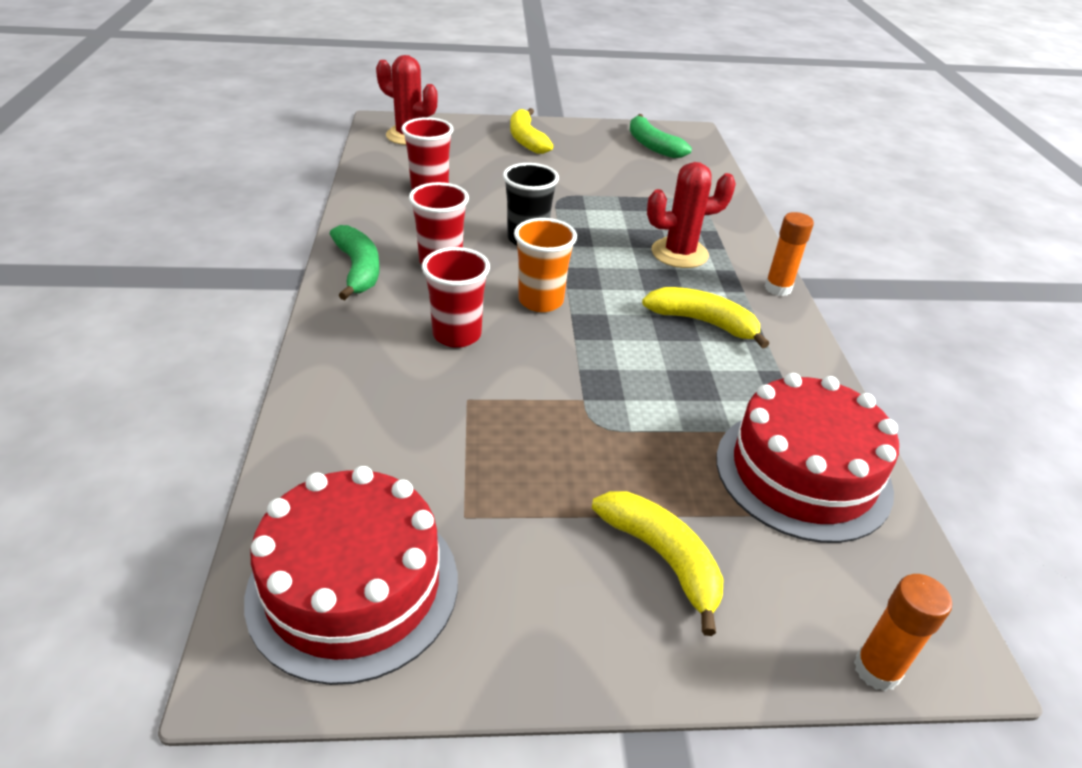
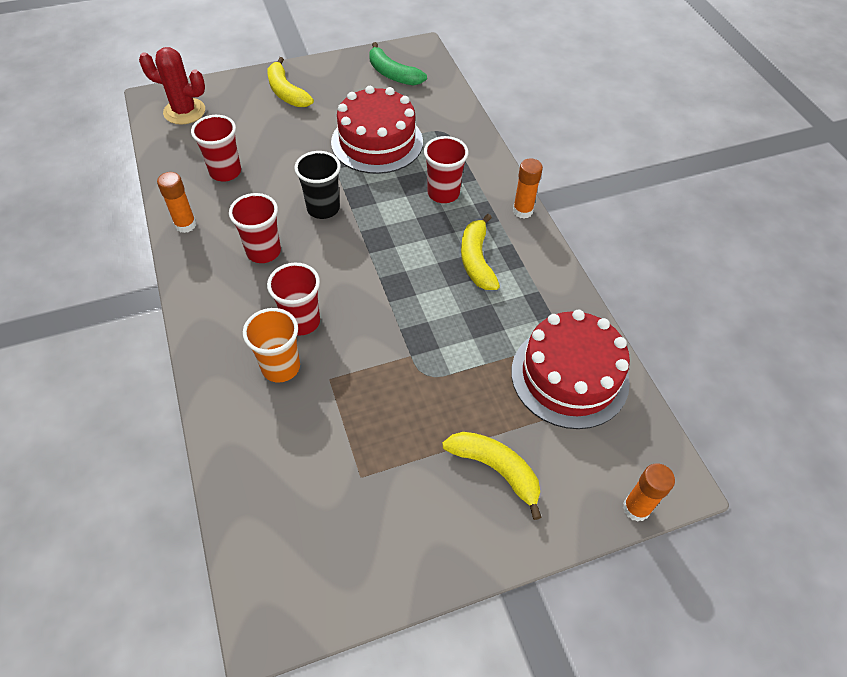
camera: 15 degrees left, 15 degrees up
red cake [244,466,458,685] -> red cake moved to [331,86,423,174]
green banana [330,225,380,300] -> none
orange cup [514,218,577,312] -> orange cup moved to [243,308,300,382]
yellow banana [642,287,769,349] -> yellow banana turned 105 degrees counterclockwise [461,214,500,290]
red cactus [647,162,736,268] -> red cup [424,136,469,203]
none -> orange glue stick [157,172,196,233]

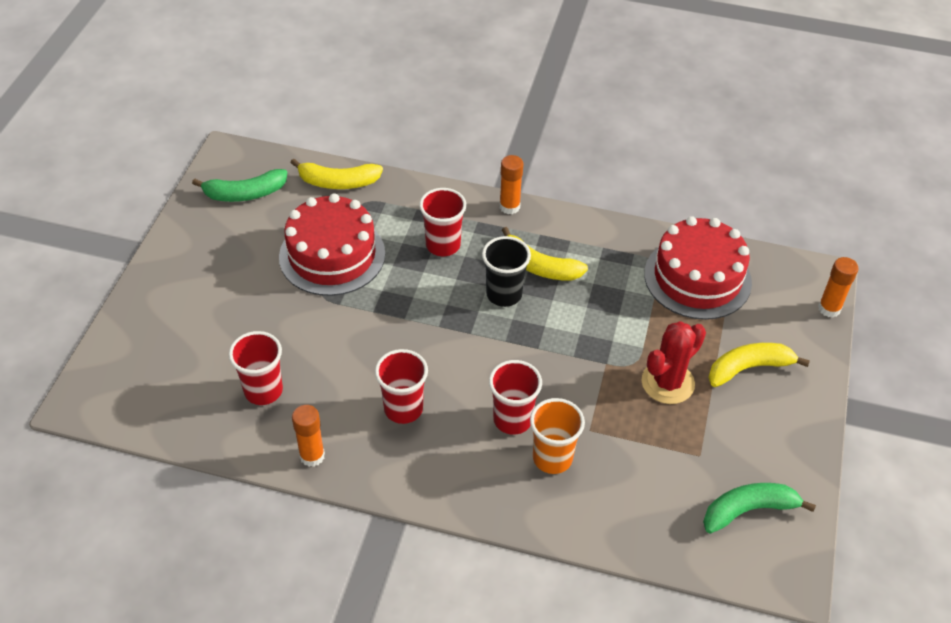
camera: 55 degrees left, 5 degrees down
red cactus [139,47,205,125] -> red cactus moved to [641,321,706,404]
yellow banana [267,57,314,107] -> yellow banana moved to [290,159,383,189]
black cup [294,151,341,219] -> black cup moved to [482,236,531,307]
none -> green banana [703,483,816,534]

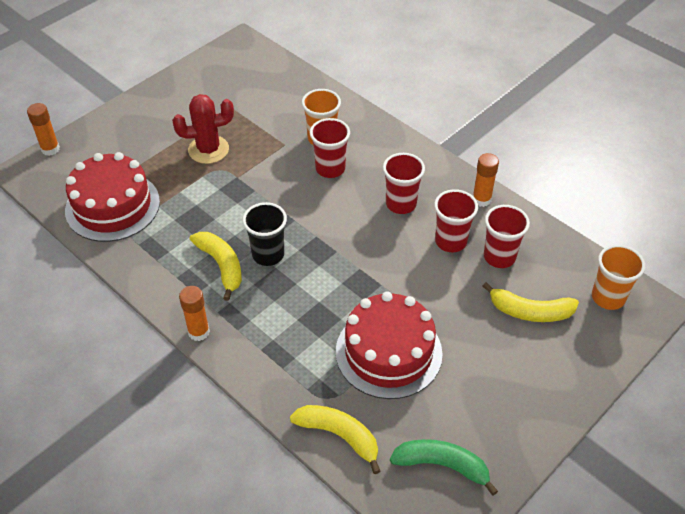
camera: 150 degrees left, 0 degrees up
red cup [419,188,466,256] -> red cup moved to [434,189,478,252]
green banana [703,483,816,534] -> none
yellow banana [708,343,810,387] -> yellow banana moved to [483,282,579,322]
none -> orange cup [592,245,645,310]

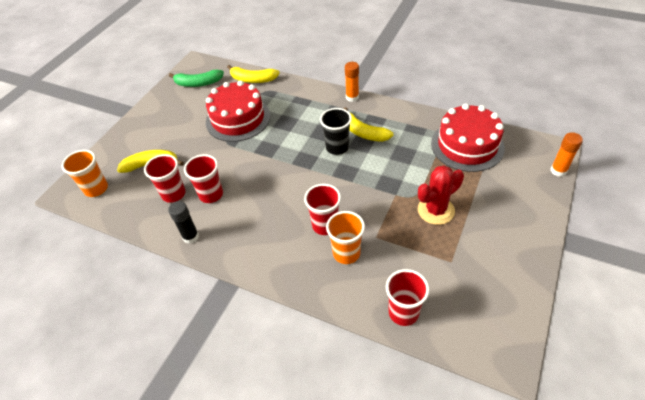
camera: 165 degrees right, 0 degrees up
red cup [383,153,425,214] -> red cup moved to [386,269,429,326]
orange glue stick [473,153,499,207] -> black glue stick [168,201,199,244]

